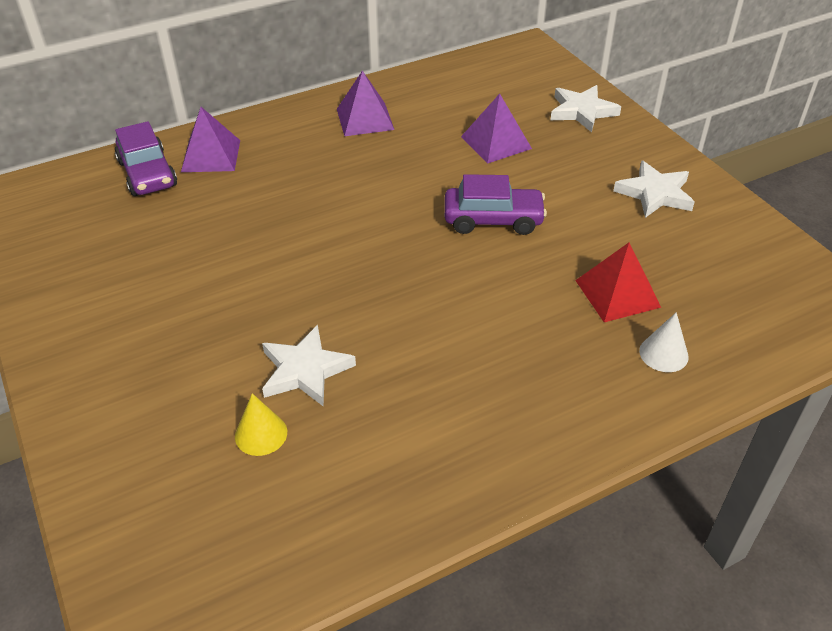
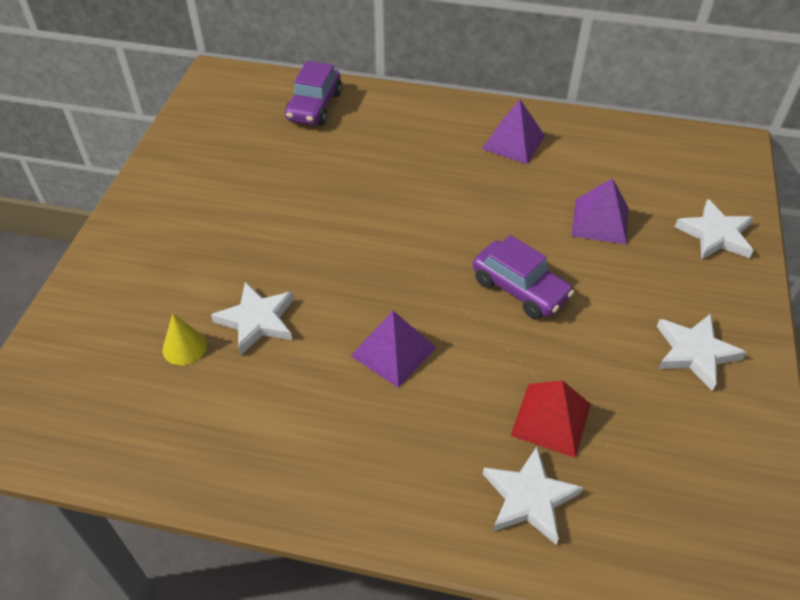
camera: 40 degrees right, 5 degrees up
purple pyramid [181,107,240,172] -> purple pyramid moved to [351,311,436,388]
white cone [639,312,689,372] -> white star [483,447,583,544]

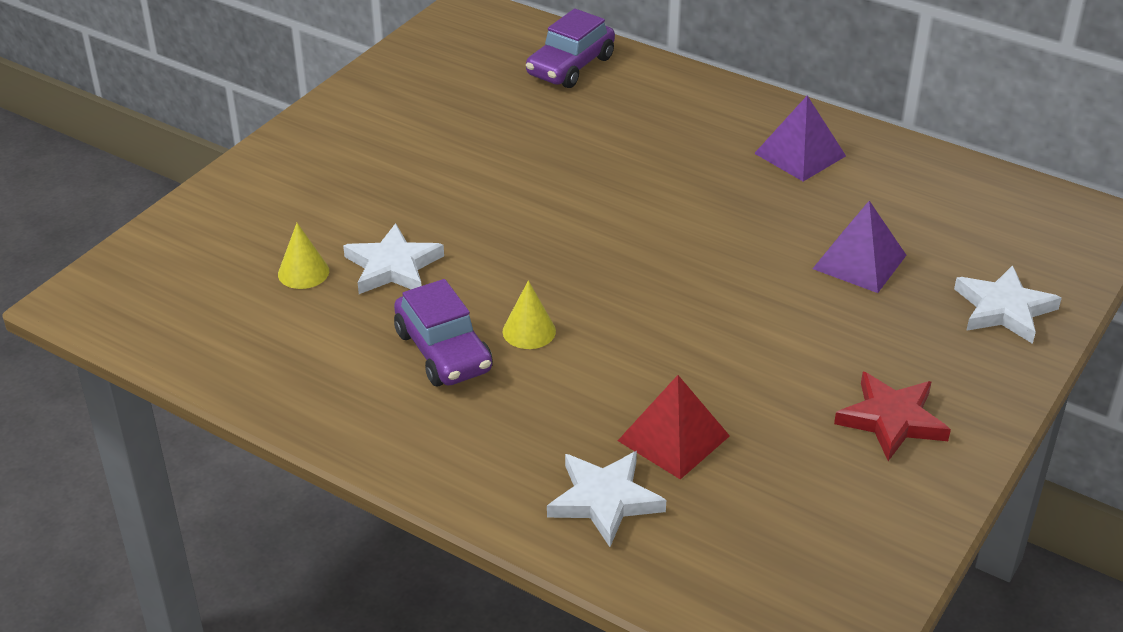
camera: 20 degrees right, 10 degrees down
purple pyramid [351,311,436,388] -> yellow cone [502,280,556,349]
purple car [473,235,574,319] -> purple car moved to [394,279,493,386]
white star [657,314,746,391] -> red star [834,372,951,461]

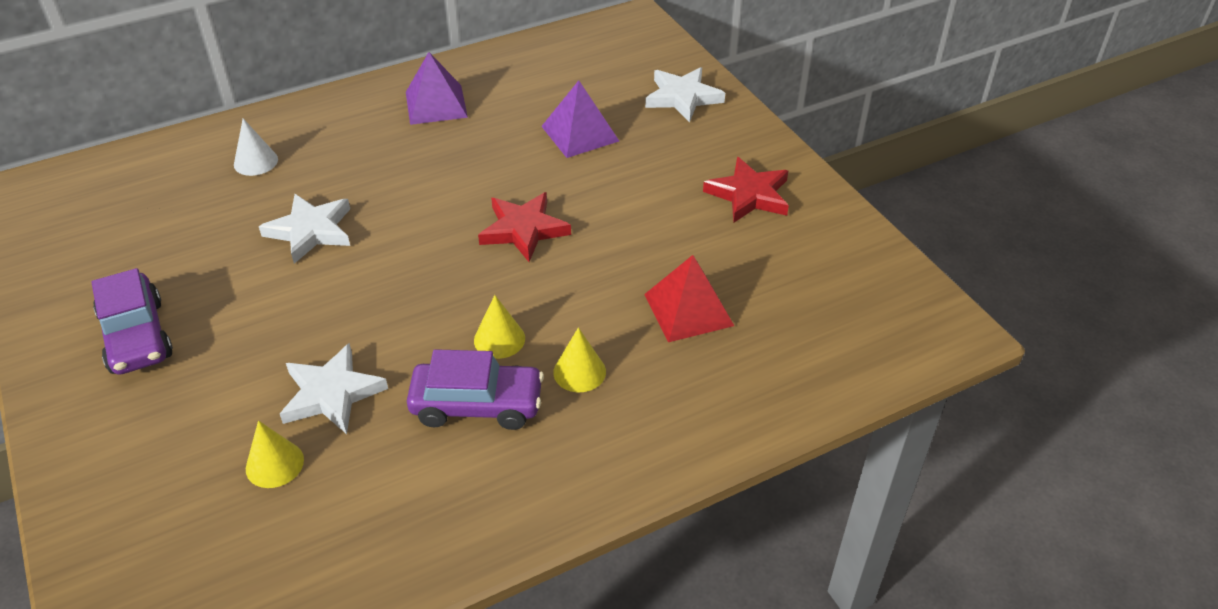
camera: 60 degrees left, 5 degrees up
purple car [526,9,615,88] -> purple car moved to [91,268,173,375]
white star [547,451,666,547] -> white star moved to [259,194,350,264]
none -> white cone [234,119,278,176]
none -> red star [478,192,571,262]
none -> yellow cone [553,327,606,392]

